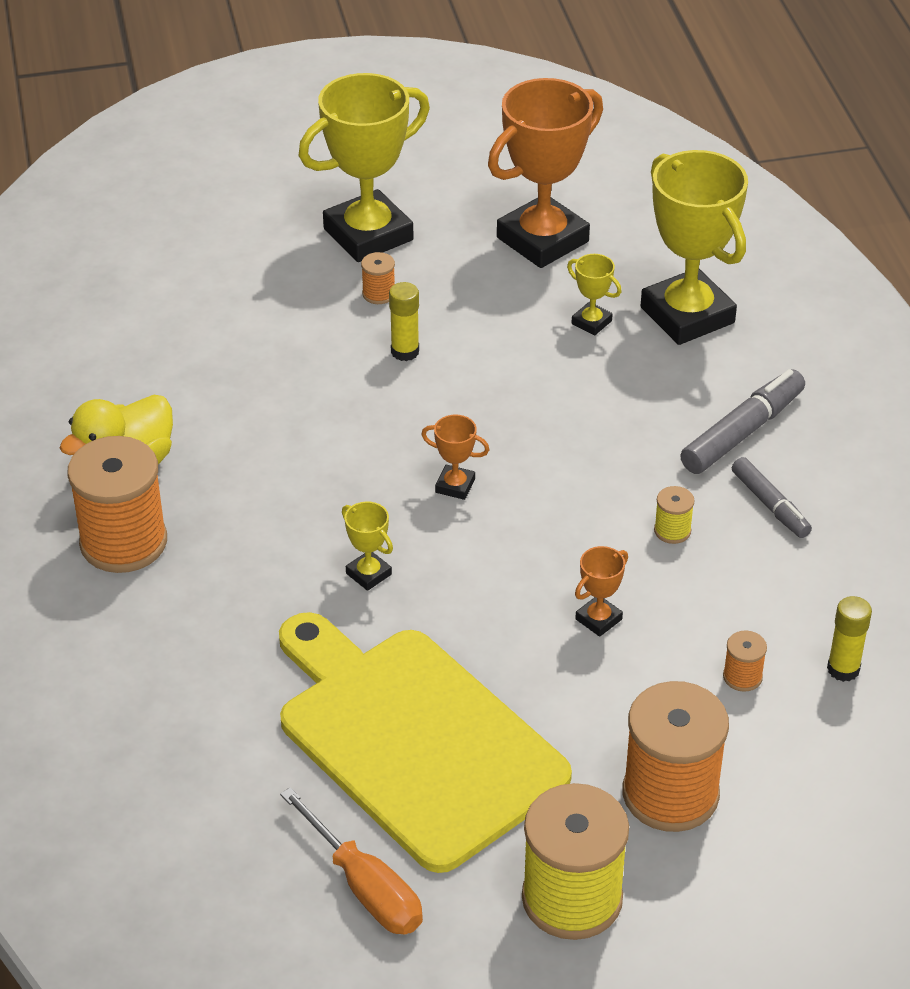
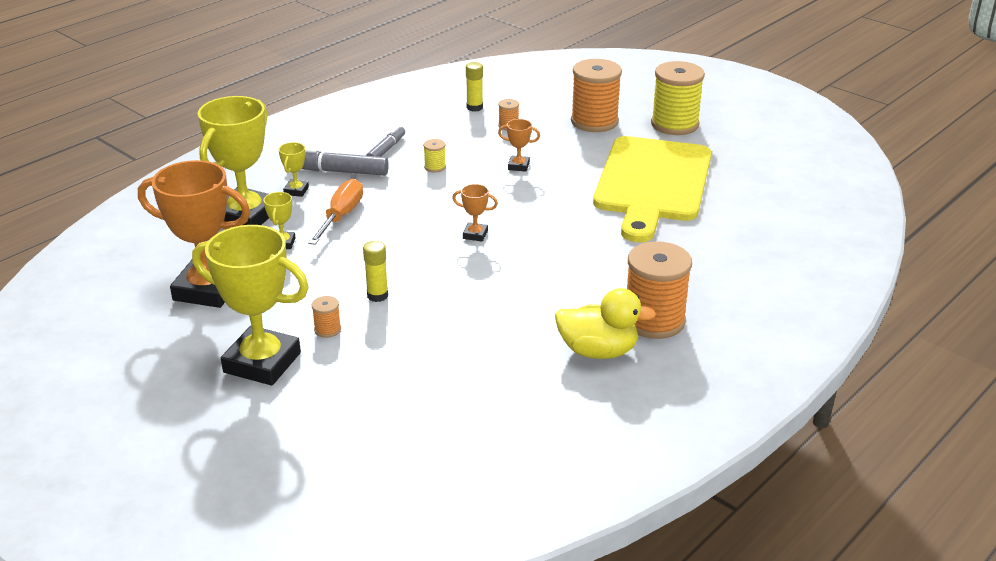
camera: 125 degrees left, 10 degrees down
orange screwdriver [280,787,423,934] -> orange screwdriver moved to [308,179,363,245]
yellow trophy [342,502,393,591] -> yellow trophy moved to [279,142,309,197]
orange trophy [421,415,489,500] -> orange trophy turned 60 degrees counterclockwise [452,184,498,242]

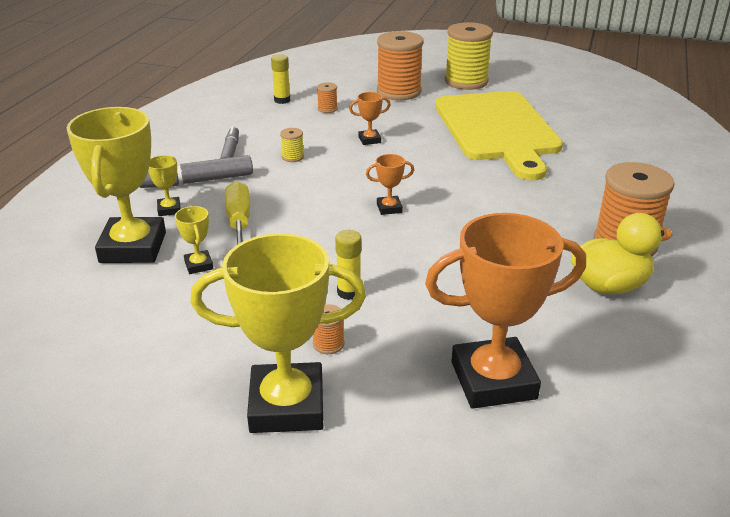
camera: 25 degrees left, 0 degrees up
orange trophy [138,160,250,308] -> orange trophy moved to [425,213,586,409]
orange screwdriver [308,179,363,245] -> yellow screwdriver [225,181,250,245]

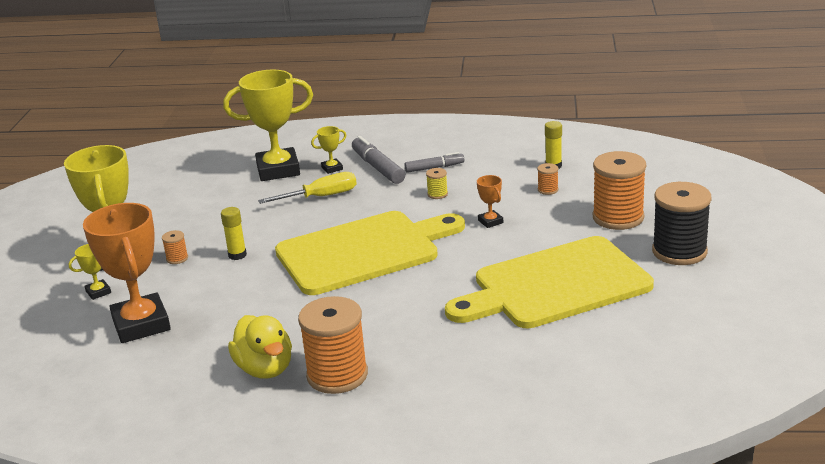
camera: 80 degrees right, 5 degrees down
yellow trophy [175,206,213,274] -> yellow trophy moved to [69,244,111,300]
orange trophy [366,154,414,215] -> yellow cutting board [275,211,465,295]
yellow spool [445,22,493,90] -> black spool [652,182,712,265]

